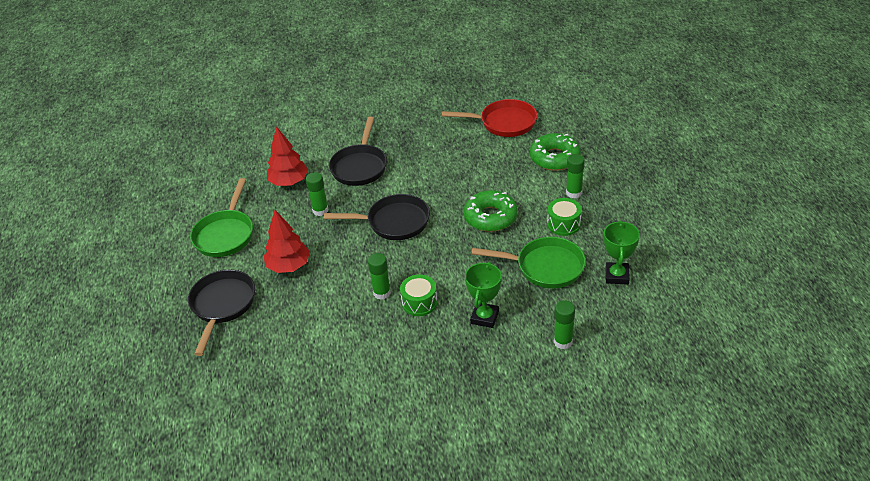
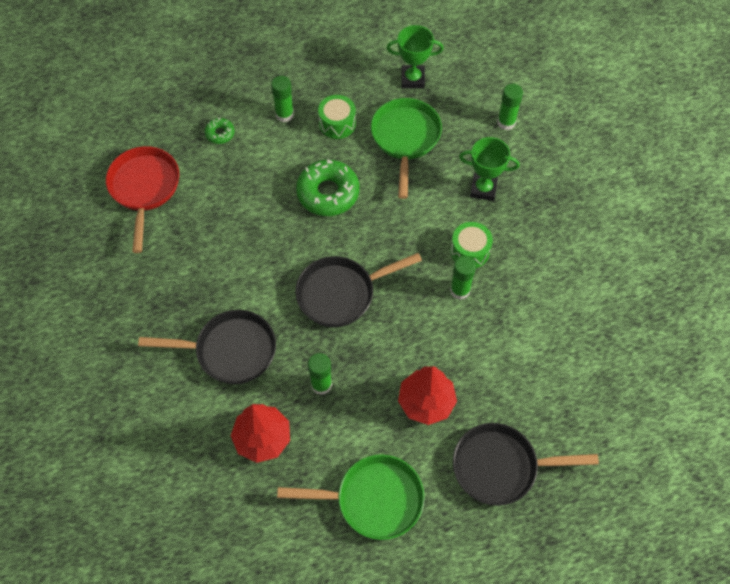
camera: 100 degrees left, 20 degrees up
black pan [323,194,430,240] -> black pan turned 105 degrees counterclockwise [295,253,422,327]
green donut [530,133,581,171] -> green donut [205,118,235,144], size x0.49

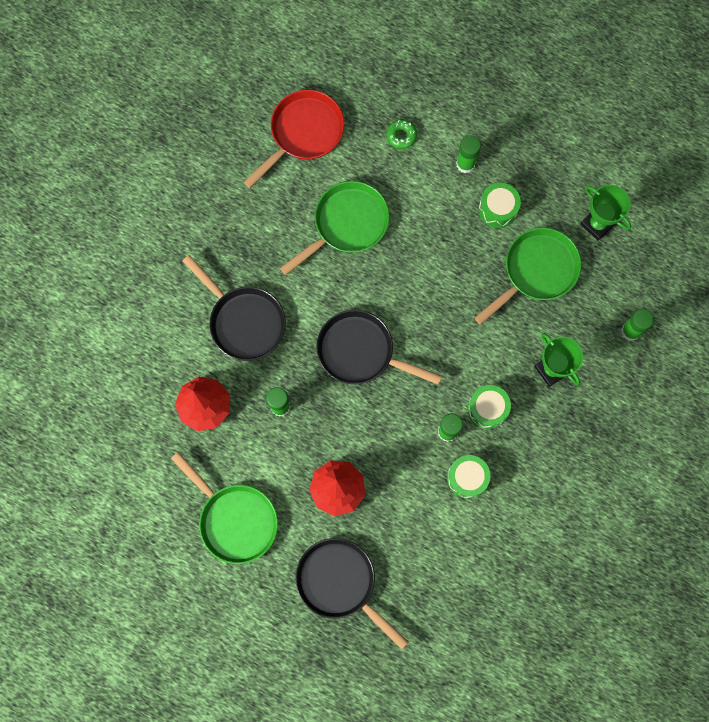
camera: 45 degrees right, 15 degrees up
green donut [296,159,359,216] -> none
none -> green pan [280,181,390,275]
none -> green drum [447,455,490,498]

